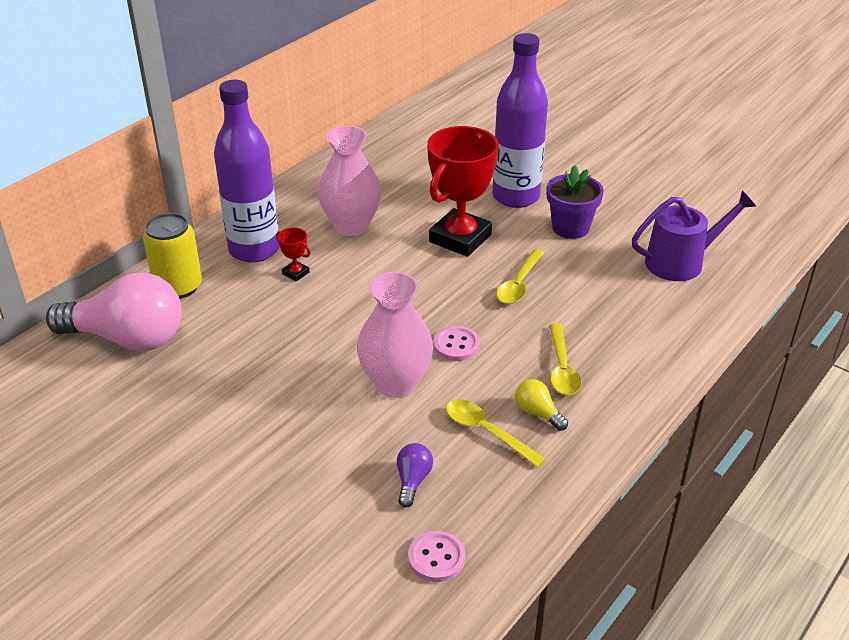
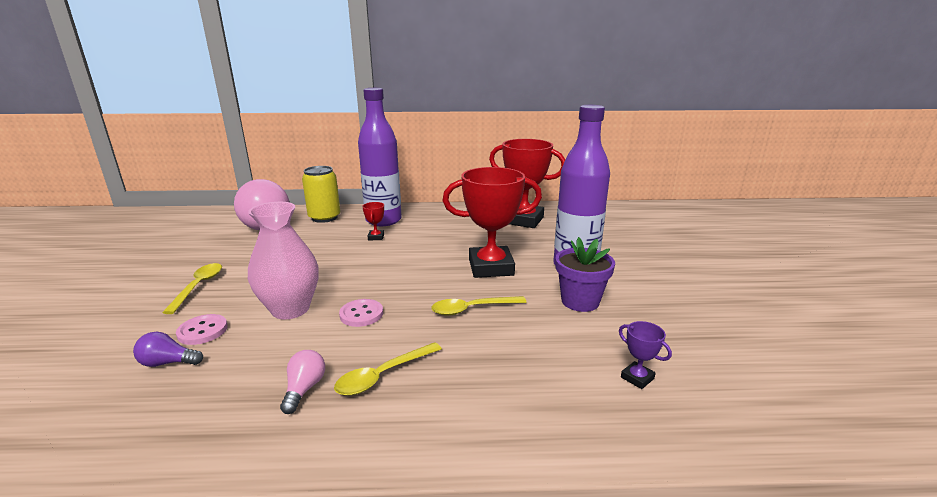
camera: 50 degrees right, 15 degrees down
pink vase [318,125,381,236] -> none
purple light bulb [397,443,433,508] -> purple light bulb turned 150 degrees counterclockwise [133,332,203,367]
pink button [408,531,465,582] -> pink button moved to [176,314,228,345]
yellow spoon [446,399,546,468] -> yellow spoon moved to [162,263,222,314]
yellow light bulb [515,379,568,431] -> pink light bulb [280,350,325,414]
purple watering can [632,191,756,281] -> purple trophy [619,321,672,389]
none -> red trophy [489,139,565,228]

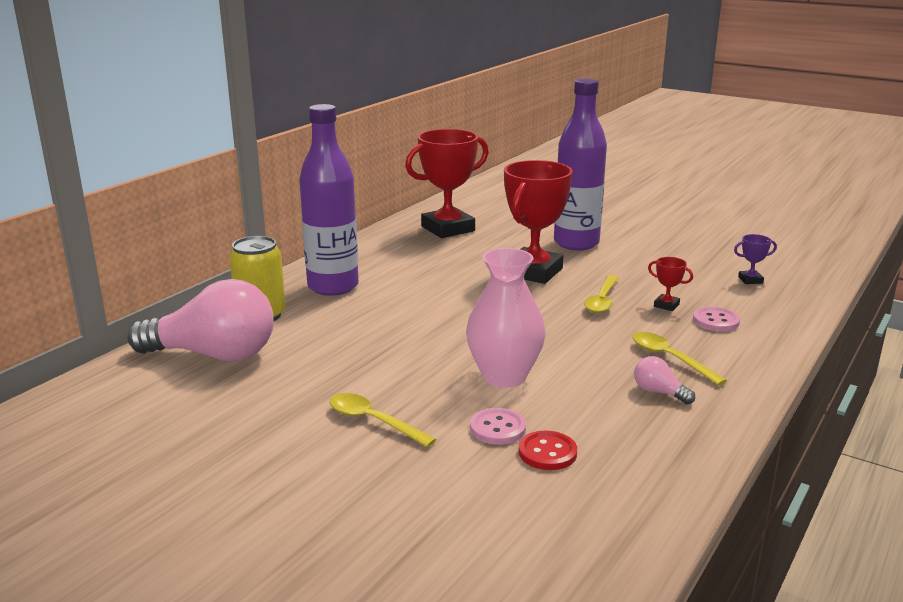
camera: 55 degrees left, 0 degrees up
purple light bulb [133,332,203,367] -> red button [519,431,577,470]
yellow spoon [334,342,442,396] -> yellow spoon turned 150 degrees clockwise [632,332,727,386]
pink button [339,299,383,327] -> pink button moved to [693,307,740,332]
red trophy [362,202,384,240] -> red trophy moved to [648,257,693,311]
purple flower pot [556,237,615,312] -> none

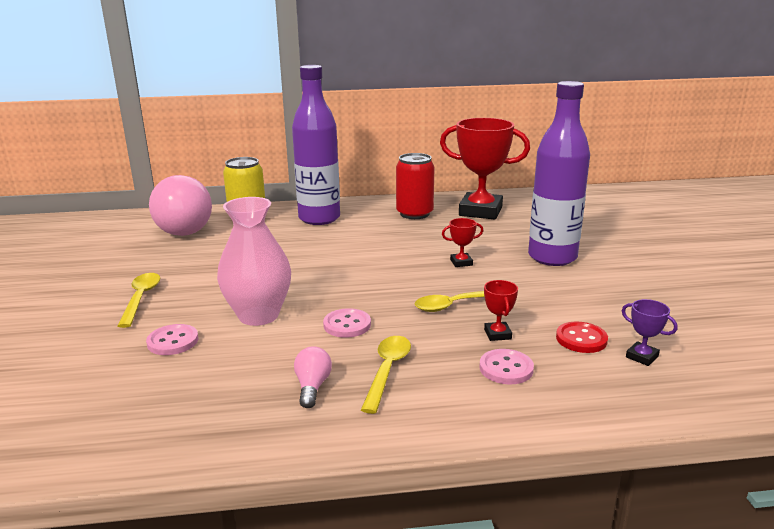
camera: 50 degrees right, 0 degrees up
red trophy [504,160,573,284] -> red trophy [442,218,483,267], size x0.41
red button [519,431,577,470] -> red button moved to [556,322,608,353]
none -> pink button [323,308,371,338]
none -> red can [396,153,434,219]

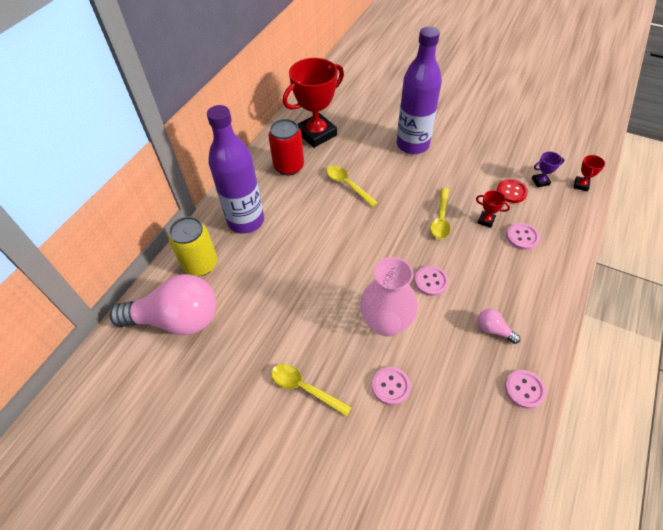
camera: 55 degrees left, 30 degrees up
yellow spoon [361,336,411,414] -> yellow spoon moved to [327,166,378,207]
red trophy [442,218,483,267] -> red trophy moved to [574,155,605,191]
none -> pink button [505,370,546,409]

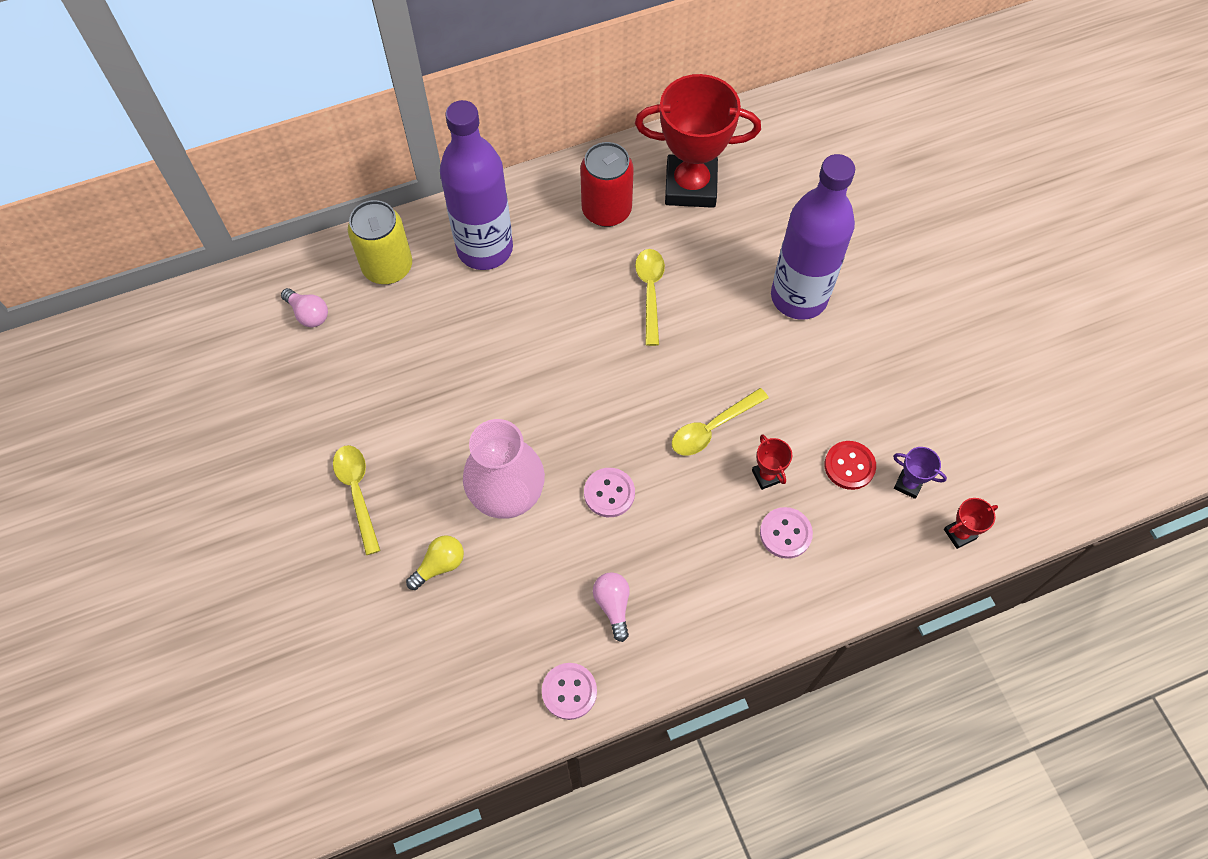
camera: 40 degrees right, 10 degrees up
pink light bulb [110,274,216,335] -> pink light bulb [281,288,328,327], size x0.41
pink button [372,367,411,405] -> yellow light bulb [406,535,464,590]

